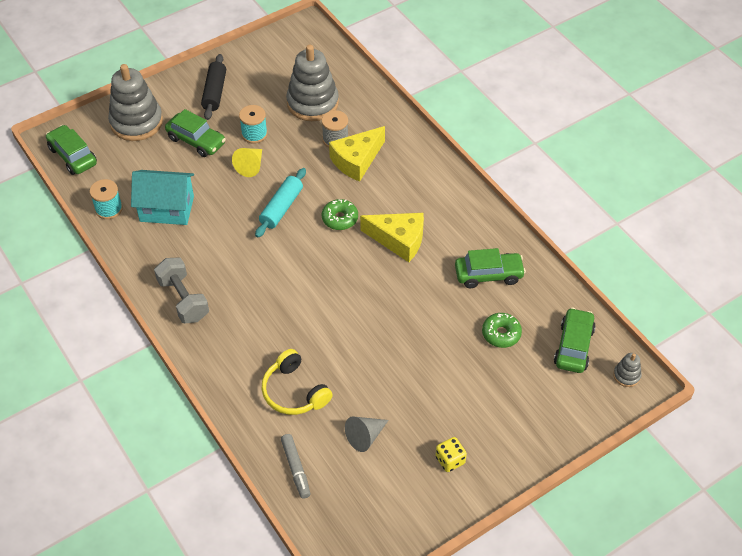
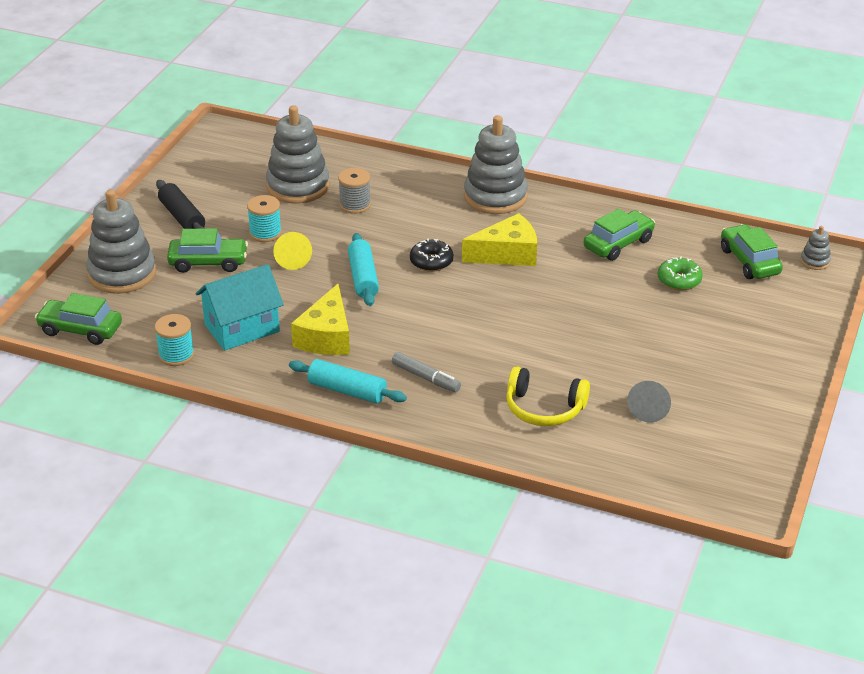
camera: 35 degrees left, 15 degrees down
grey dumbbell [154,258,209,323] -> turquoise rolling pin [289,359,407,404]
grey marker [281,434,310,499] -> grey marker moved to [392,352,461,392]
green donut [322,199,358,230] -> black donut [410,238,454,272]
yellow cheese [329,126,385,182] -> yellow cheese moved to [291,284,350,355]
yellow dice [435,437,467,472] -> none
none -> grey stacking toy [464,115,528,214]

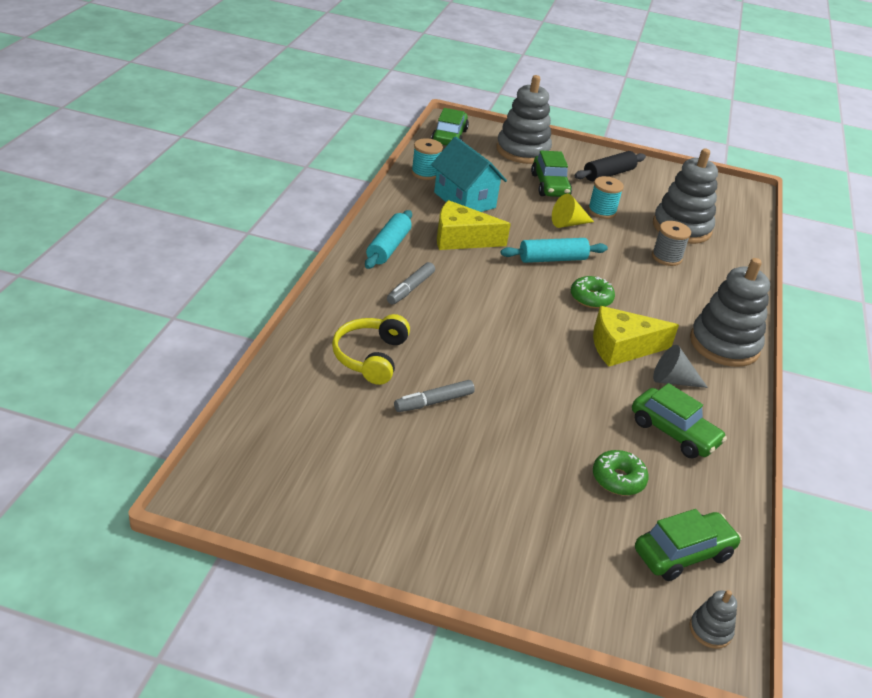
camera: 80 degrees right, 0 degrees up
black donut [410,238,454,272] -> green donut [571,276,615,308]
yellow cheese [462,213,537,266] -> yellow cheese turned 105 degrees clockwise [593,306,679,367]
grey cone [627,381,671,422] -> grey cone moved to [653,345,708,388]
none -> grey marker [394,380,475,412]

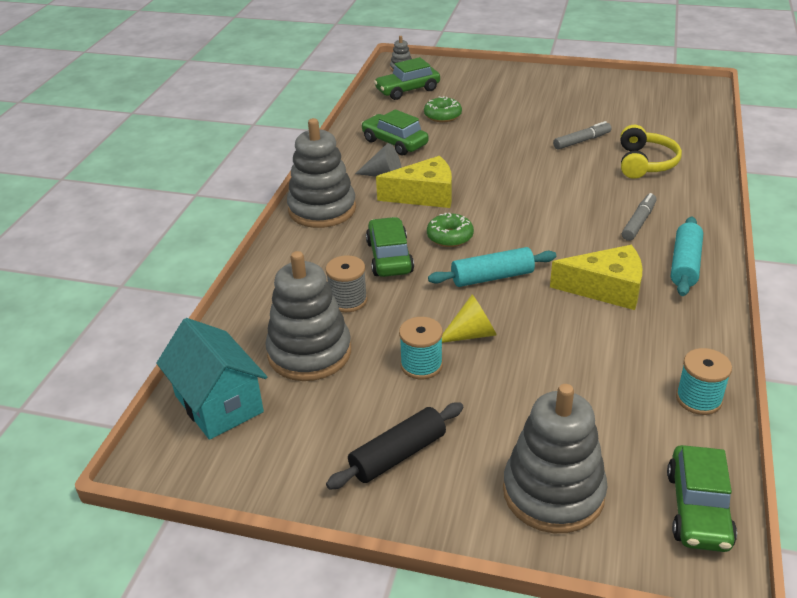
camera: 175 degrees left, 0 degrees up
turquoise house [431,137,507,212] -> turquoise house moved to [156,318,267,440]
green car [531,151,572,197] -> green car moved to [366,217,414,277]

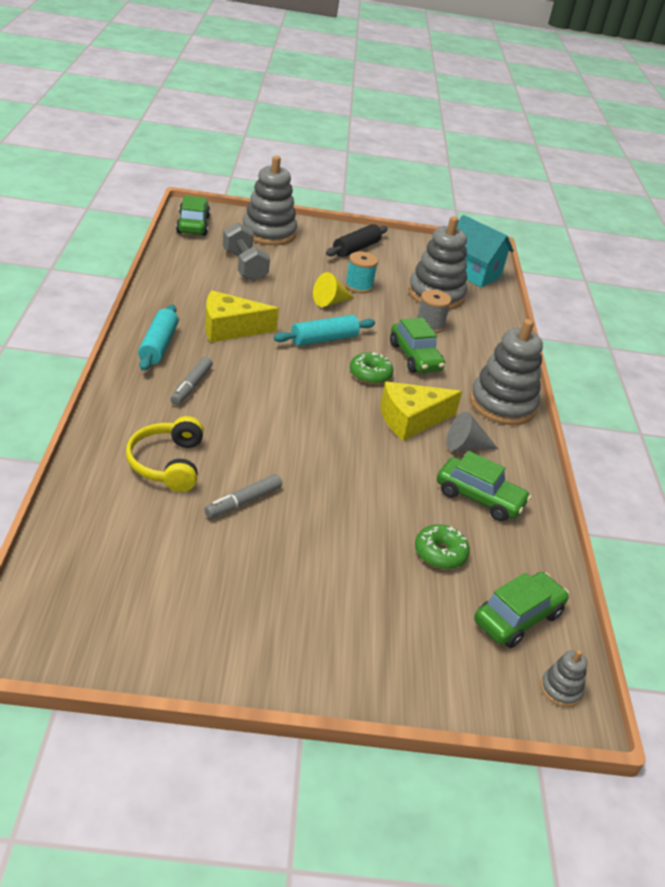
camera: 160 degrees right, 0 degrees up
turquoise spool [676,348,732,415] -> none
none -> grey dumbbell [223,222,270,281]

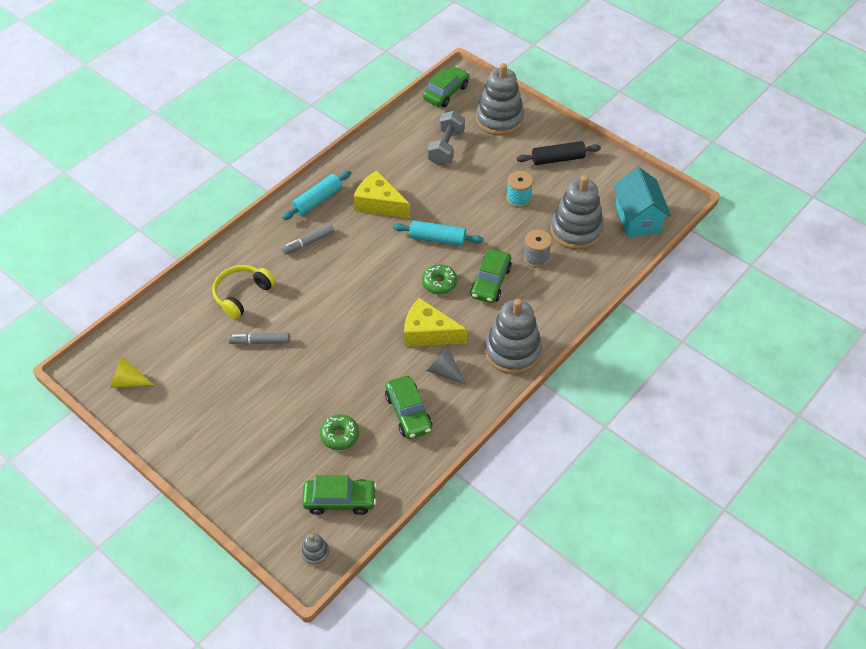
camera: 45 degrees right, 15 degrees up
yellow cone [313,272,354,307] -> yellow cone moved to [110,357,154,388]

